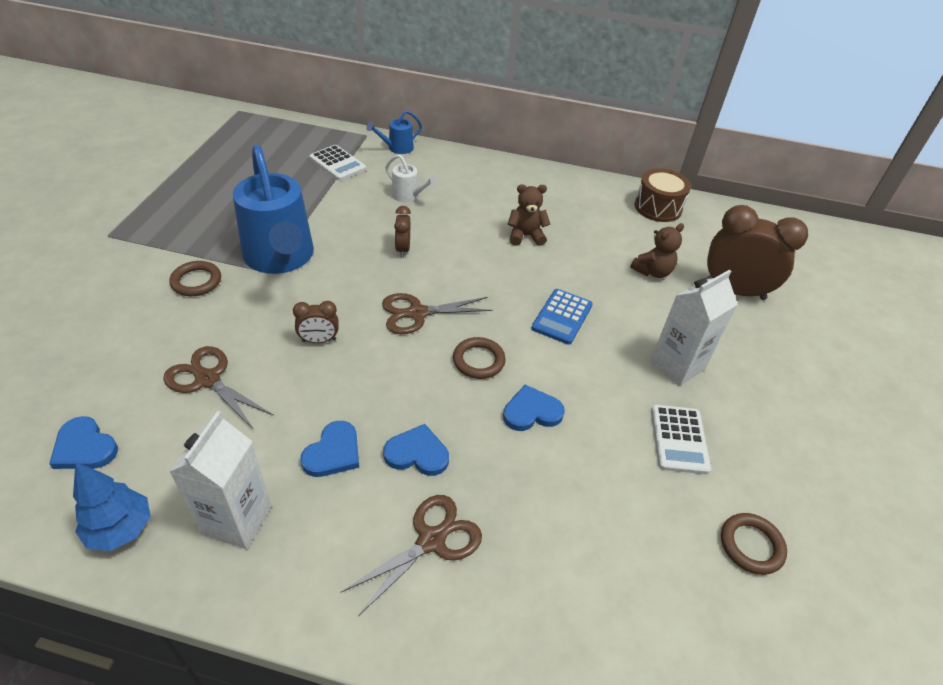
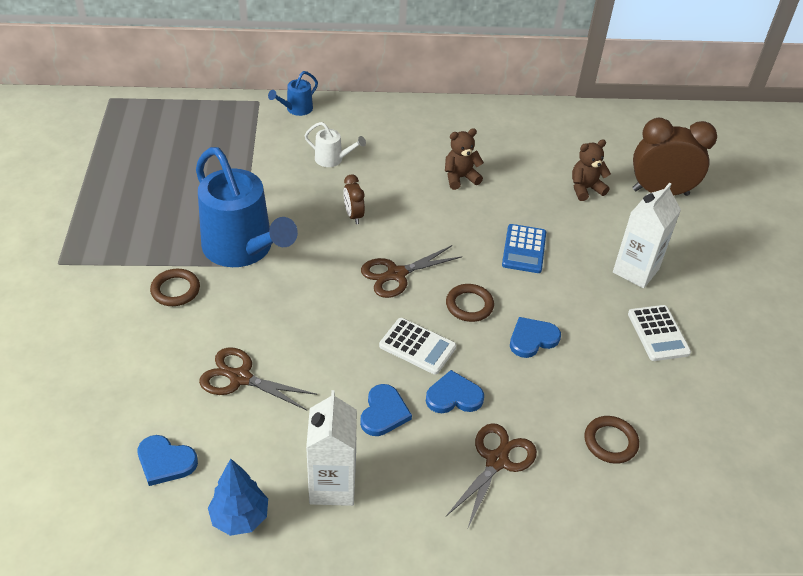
camera: 15 degrees left, 0 degrees up
brown clock [293,301,338,343] -> none
white calculator [309,145,366,181] -> white calculator moved to [379,318,456,374]
brown teddy bear [630,223,684,278] -> brown teddy bear turned 150 degrees counterclockwise [572,139,611,201]
brown drum [635,168,691,222] -> none
brown ring [721,513,787,575] -> brown ring moved to [585,416,639,464]

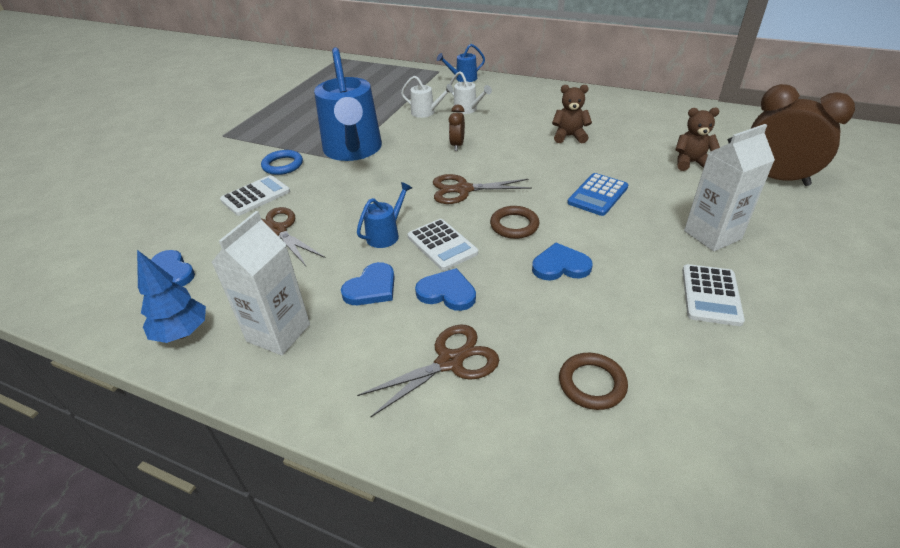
camera: 30 degrees right, 5 degrees down
brown ring [150,269,200,306] -> blue ring [261,150,303,175]
none -> white calculator [220,175,290,216]
none -> blue watering can [357,182,412,248]
none -> white watering can [401,76,454,118]

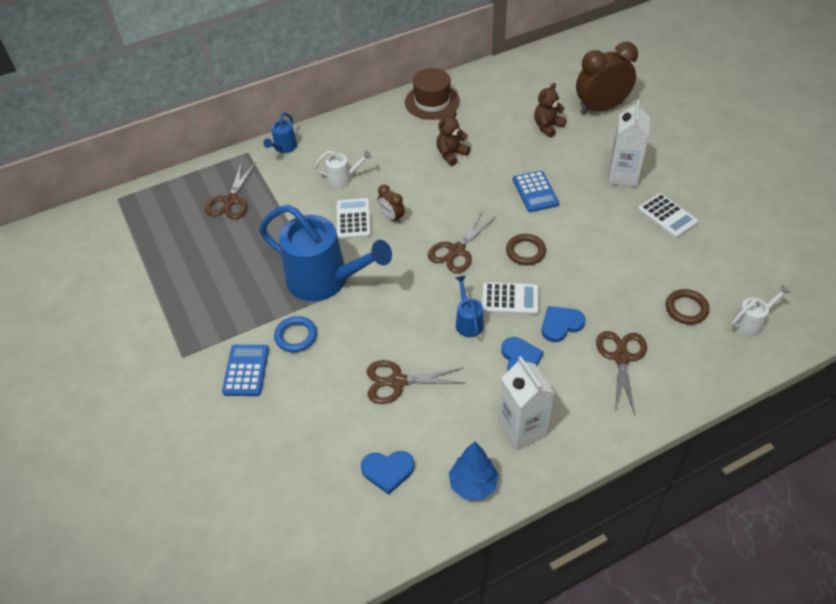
camera: 50 degrees left, 10 degrees up
white calculator [220,175,290,216] -> white calculator moved to [337,198,371,239]
white watering can [401,76,454,118] -> white watering can moved to [732,285,791,337]
blue heart [532,243,593,280] -> none
none -> brown scissors [205,162,256,219]
none -> blue calculator [222,345,269,396]
none -> brown hat [405,68,460,120]

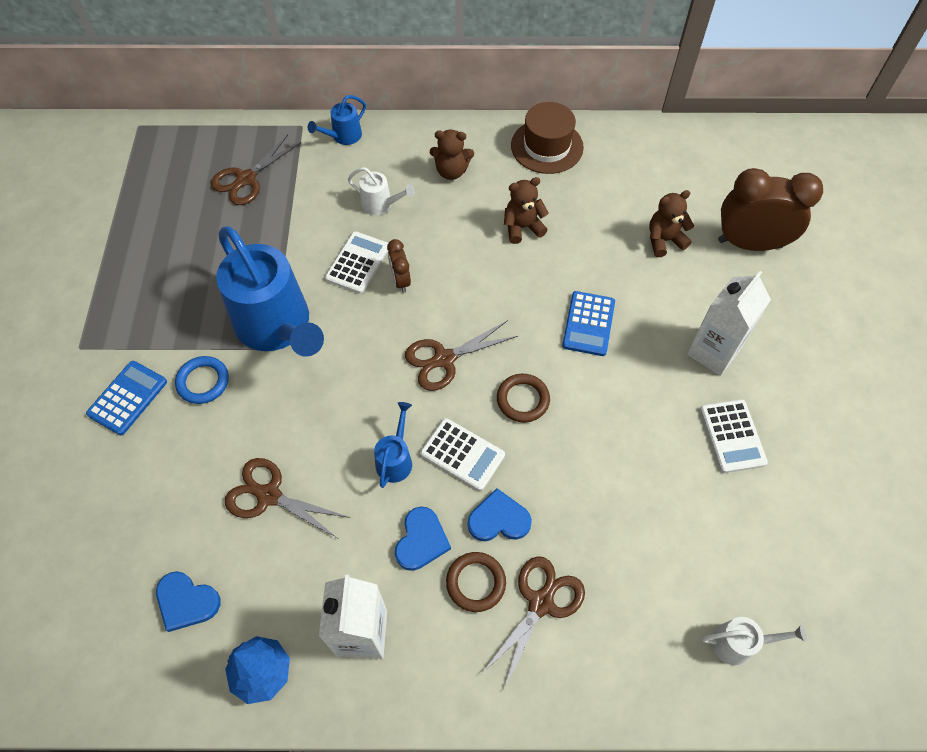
camera: 25 degrees right, 10 degrees up
brown ring [666,289,710,325] -> brown ring moved to [446,552,506,612]
none -> brown teddy bear [430,130,474,180]

